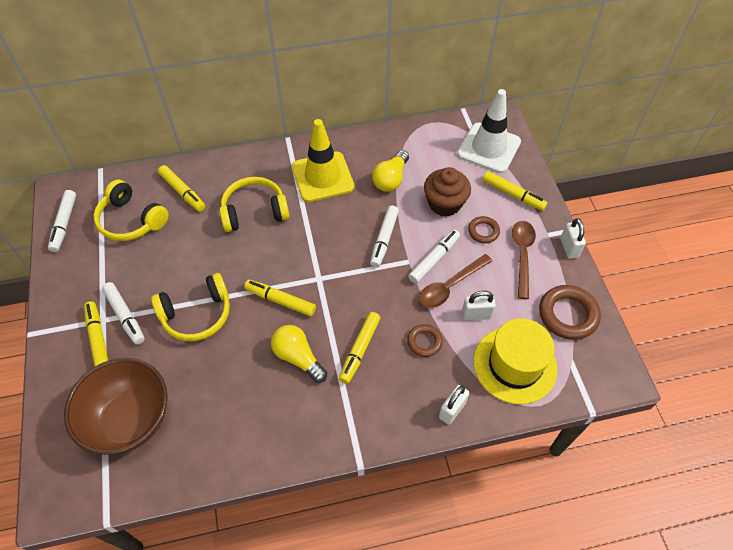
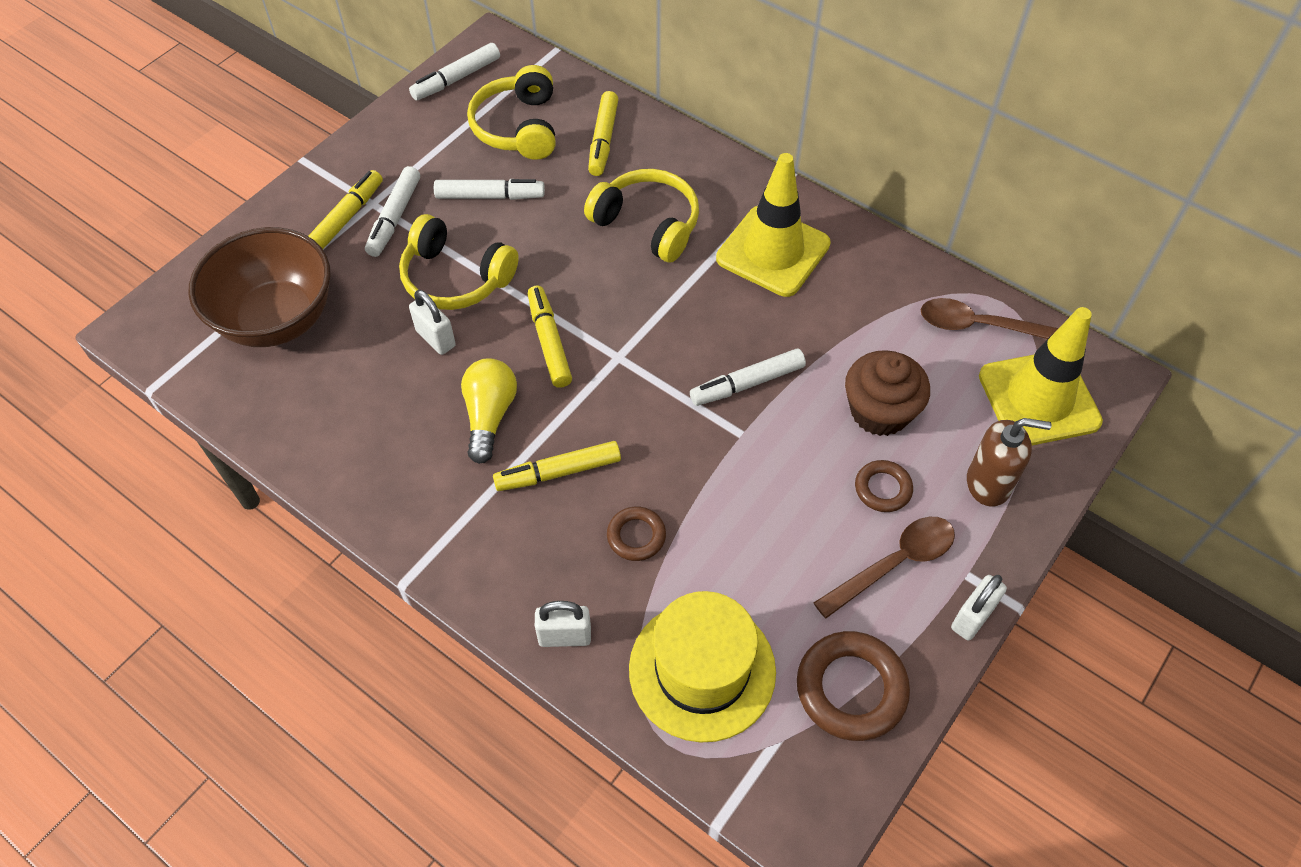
camera: 50 degrees right, 0 degrees up
yellow light bulb [372,150,409,192] -> none
white marker [408,230,460,284] -> white marker moved to [434,179,545,200]
brown spoon [419,254,492,308] -> brown spoon moved to [921,298,1059,339]
white traffic cone [457,89,521,173] -> yellow traffic cone [979,307,1103,445]
white padlock [462,291,496,320] -> white padlock moved to [409,290,456,355]
yellow marker [483,171,547,211] -> brown soap dispenser [967,418,1051,507]

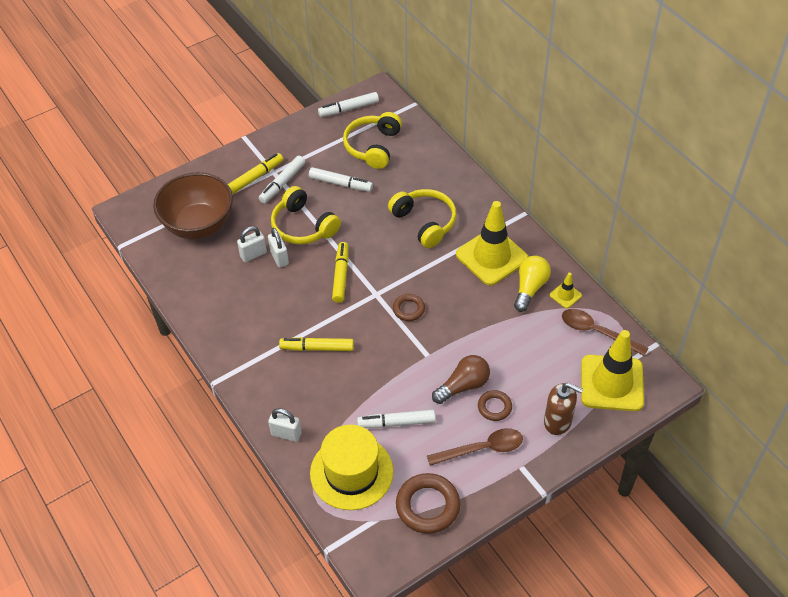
camera: 20 degrees right, 5 degrees down
yellow light bulb [461,359,517,464] -> yellow light bulb moved to [514,256,551,312]
yellow marker [588,91,619,176] -> none
brown ring [607,506,666,561] -> brown ring moved to [393,294,425,321]
white marker [690,348,806,406] -> white marker moved to [357,410,436,428]
brown cupcake [845,350,930,436] -> none
white padlock [951,575,1007,641] -> white padlock moved to [237,226,267,262]
none -> brown light bulb [432,355,490,404]
none -> yellow traffic cone [550,273,582,308]

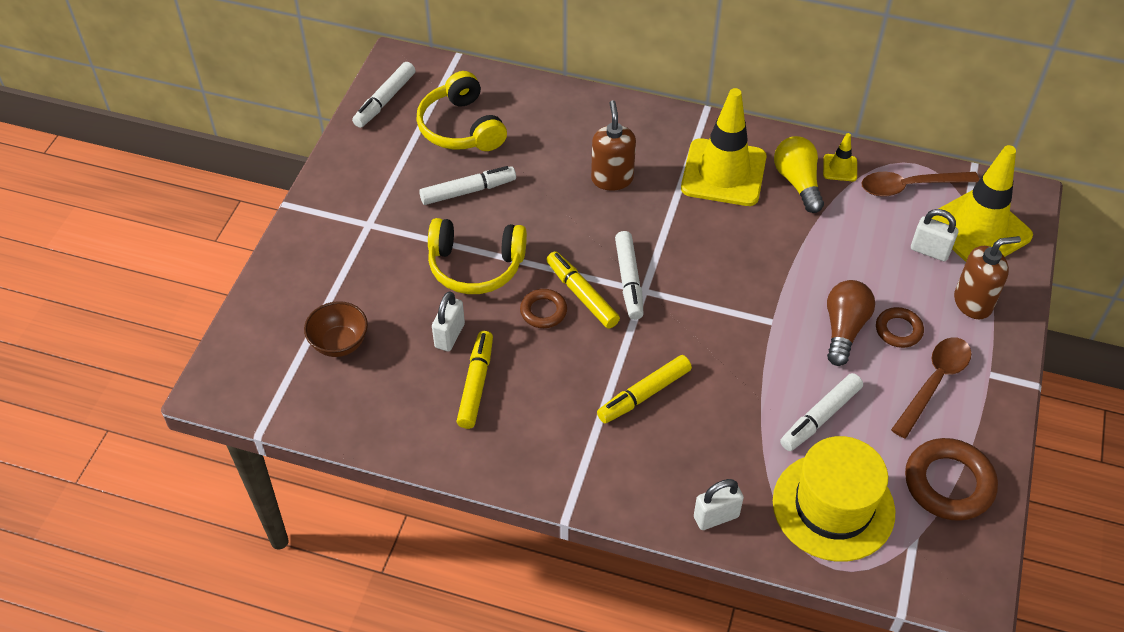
camera: 40 degrees left, 0 degrees up
brown bowl [153,172,233,239] -> brown bowl [304,301,368,357], size x0.51
yellow marker [228,153,283,194] -> yellow marker moved to [456,331,493,429]
white marker [259,156,305,203] -> white marker moved to [615,231,644,320]
white padlock [268,228,289,267] -> white padlock moved to [911,209,958,262]
yellow headphones [388,189,456,248] -> brown soap dispenser [591,100,636,190]
brown ring [393,294,425,321] -> brown ring moved to [520,289,567,328]

